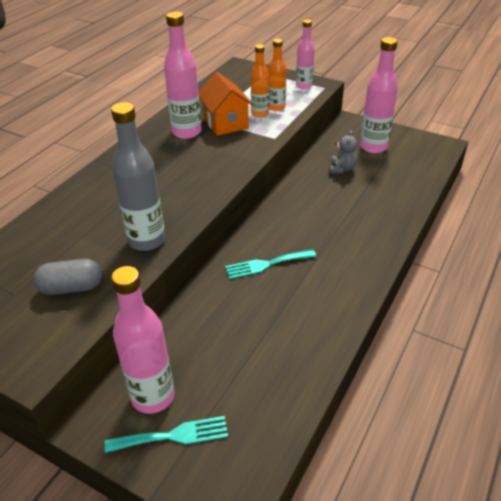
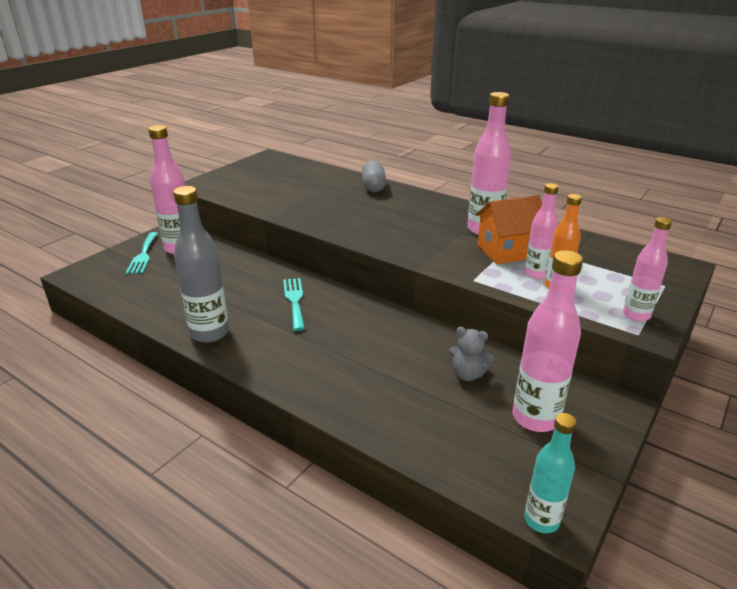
camera: 95 degrees right, 10 degrees down
grey capsule [34,259,102,295] -> grey capsule moved to [362,160,386,192]
grey bottle [111,102,165,251] -> grey bottle moved to [173,186,229,343]
orange bottle [251,44,269,117] -> pink bottle [525,183,558,279]
none -> turquoise bottle [524,413,576,533]

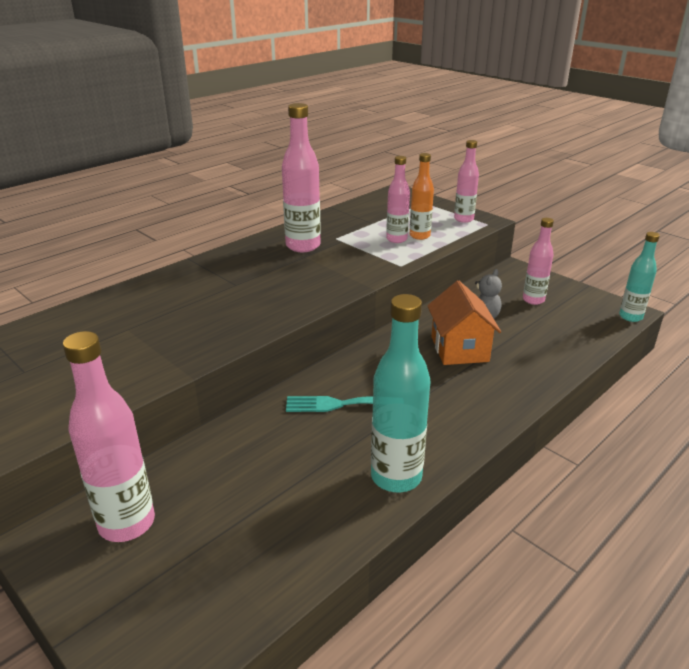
camera: 80 degrees left, 0 degrees up
turquoise fork [126,232,158,274] -> none
grey bottle [173,186,229,343] -> turquoise bottle [371,294,430,492]
grey capsule [362,160,386,192] -> none
orange house [476,195,542,264] -> orange house moved to [427,281,501,365]
pink bottle [512,250,583,432] -> pink bottle [523,218,554,305], size x0.62

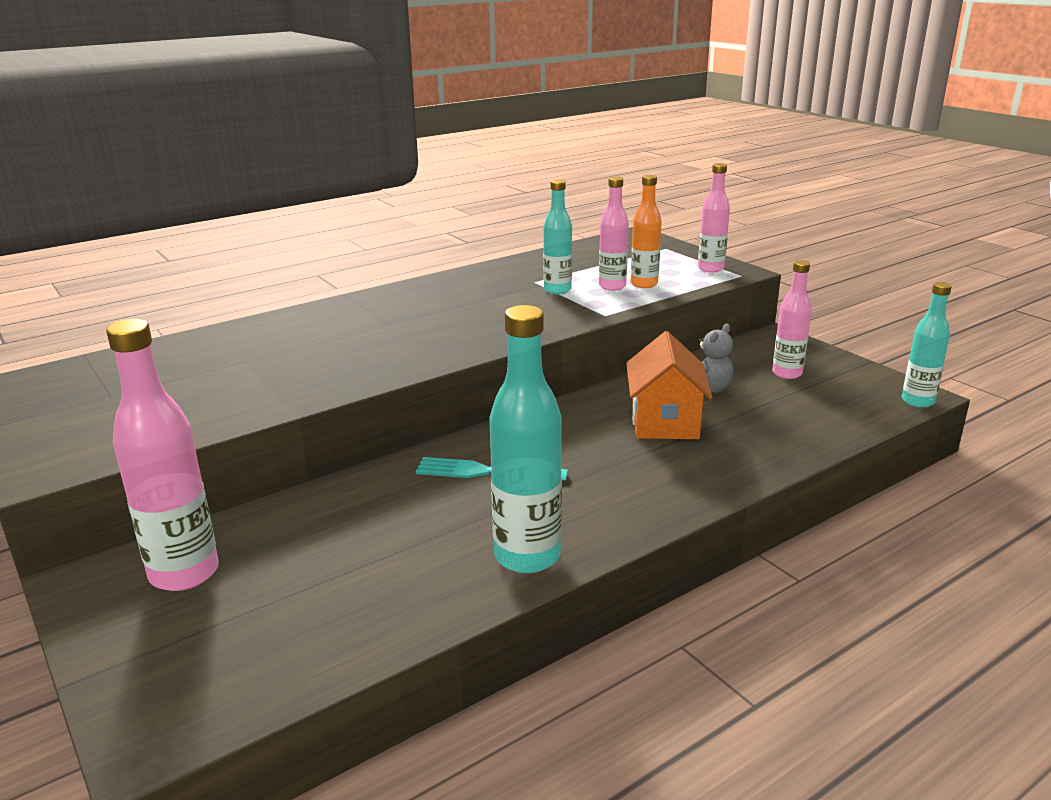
camera: 10 degrees right, 5 degrees down
pink bottle [282,103,321,252] -> none
none -> turquoise bottle [543,179,572,294]

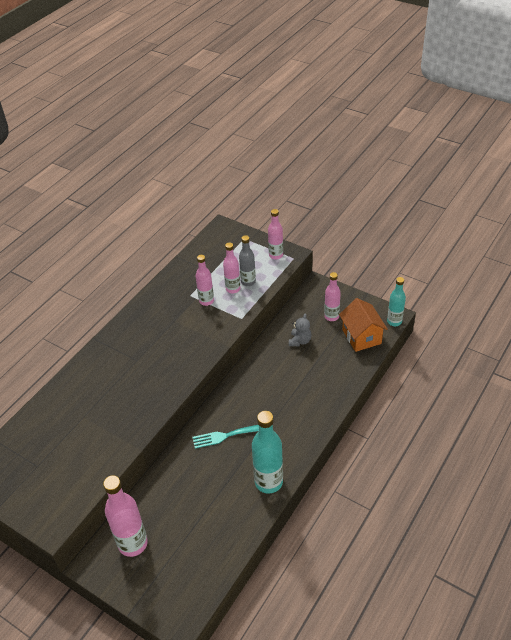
camera: 20 degrees left, 20 degrees up
turquoise bottle [543,179,572,294] -> pink bottle [196,255,214,306]
orange house [626,331,713,439] -> orange house moved to [339,298,388,352]
orange bottle [630,175,662,288] -> grey bottle [239,235,256,286]

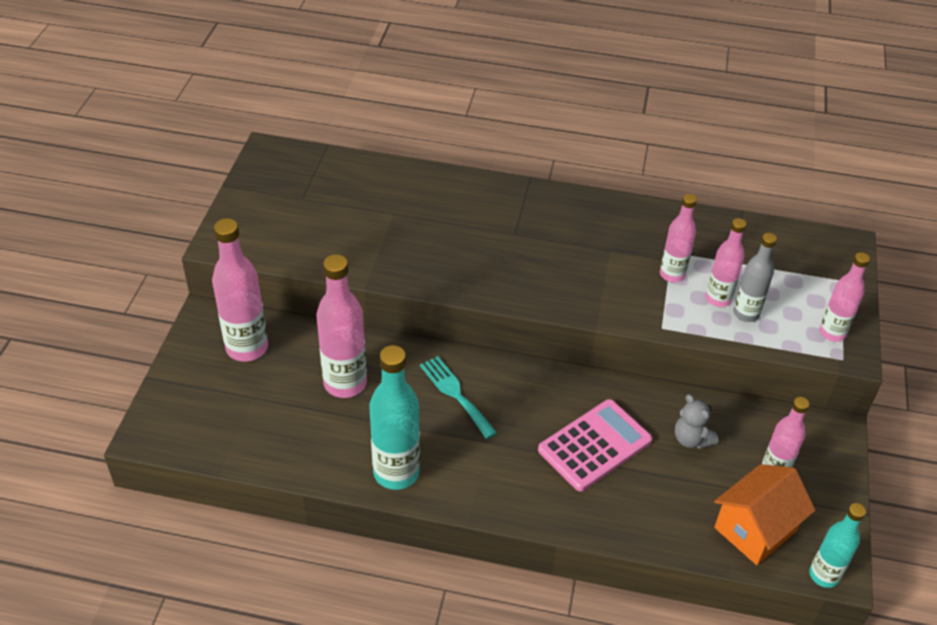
camera: 65 degrees right, 0 degrees up
grey teddy bear [289,314,311,346] -> grey teddy bear turned 60 degrees clockwise [675,394,718,449]
none -> pink bottle [316,254,367,398]
none -> pink calculator [538,399,652,491]

